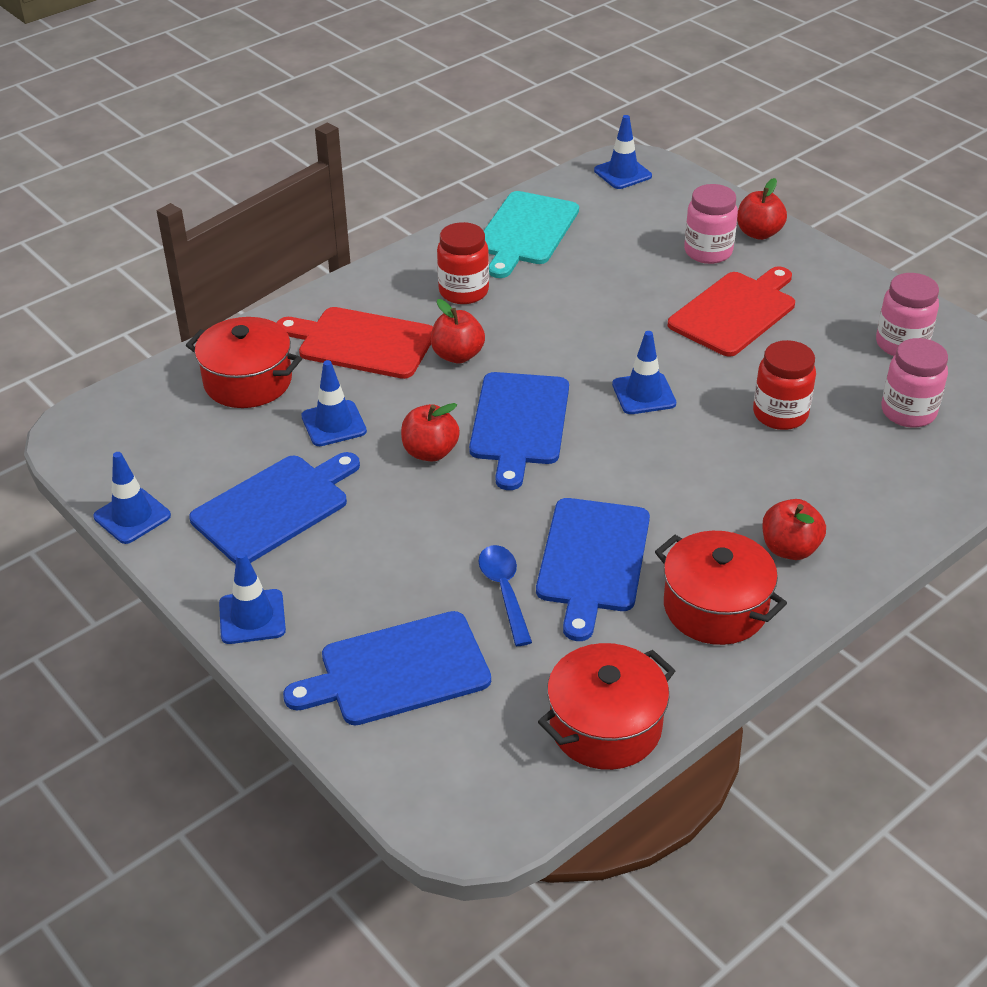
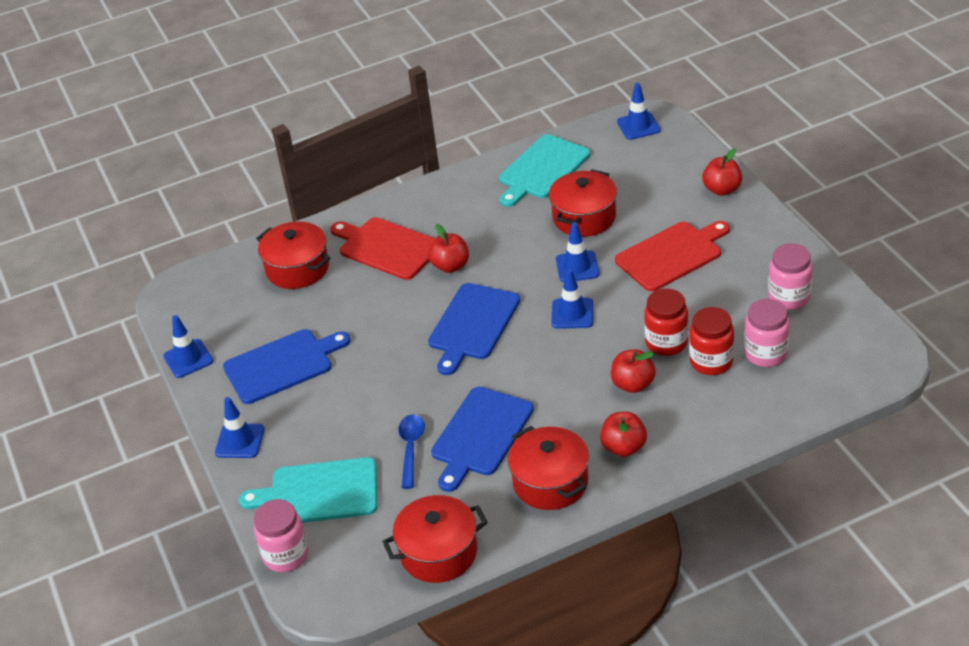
camera: 20 degrees right, 0 degrees up
blue cutting board [283,611,491,725] -> turquoise cutting board [239,457,377,523]
blue traffic cone [301,360,367,446] -> blue traffic cone moved to [556,222,599,282]
red apple [401,403,460,462] -> red apple moved to [611,349,656,393]
red jar [437,222,489,304] -> red jar moved to [689,307,734,375]
pink jar [684,184,738,264] -> pink jar moved to [254,499,309,572]
none -> red pot [549,169,617,237]

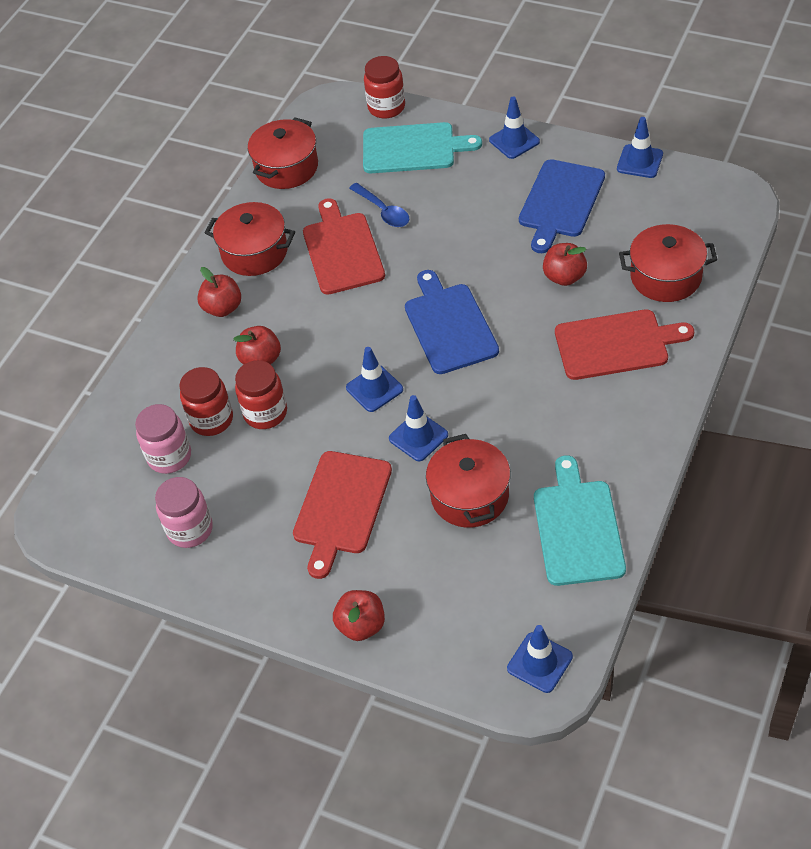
camera: 140 degrees right, 10 degrees up
turquoise cutting board [239,457,377,523] -> turquoise cutting board turned 45 degrees clockwise [363,122,482,173]
pink jar [254,499,309,572] -> red jar [364,56,405,118]
red apple [428,224,469,273] -> red apple moved to [543,243,587,286]
blue cutting board [431,387,534,492] -> red cutting board [303,198,385,295]

